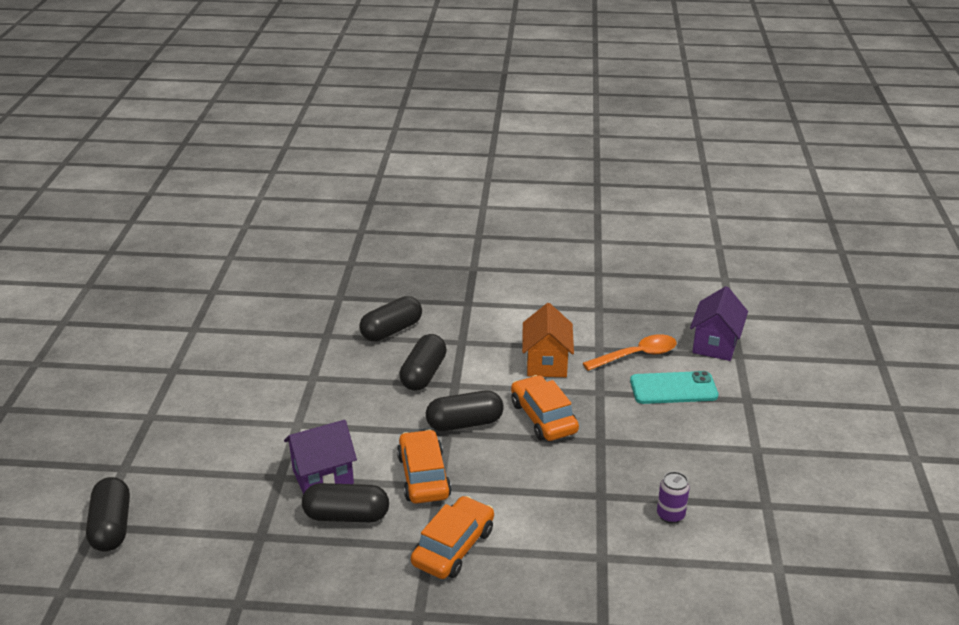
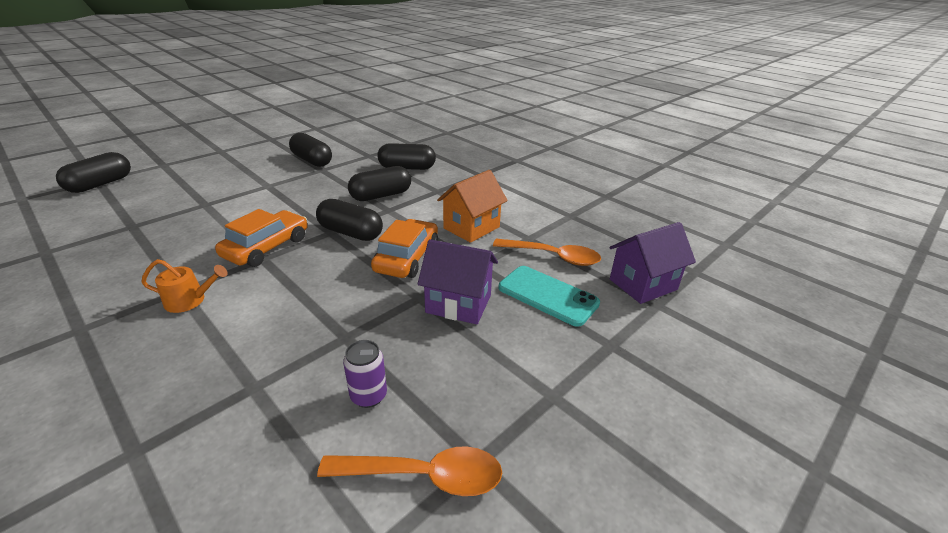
camera: 40 degrees right, 0 degrees up
purple house [284,420,357,495] -> purple house moved to [418,239,498,324]
black capsule [302,483,389,522] -> black capsule moved to [289,133,332,167]
orange car [411,496,494,579] -> orange watering can [141,259,228,313]
none -> orange spoon [317,446,502,496]

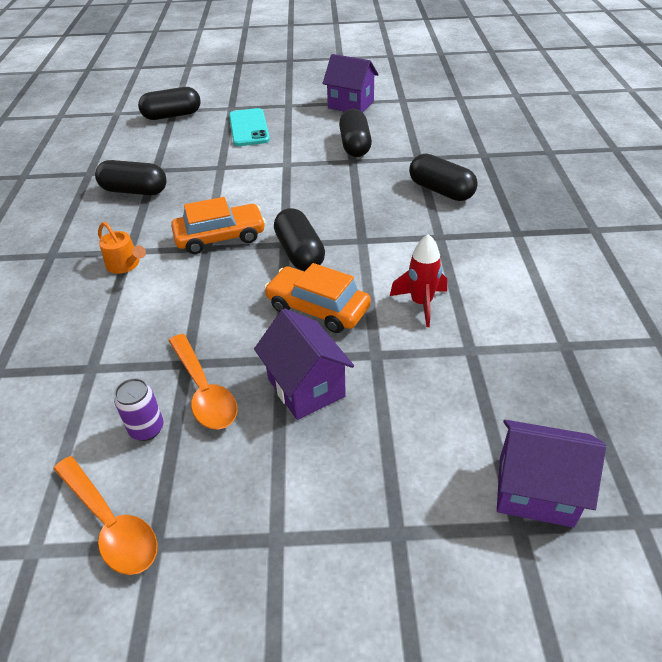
camera: 45 degrees right, 10 degrees up
black capsule [348,166,411,201] -> black capsule moved to [95,160,167,195]
orange car [371,219,438,278] -> orange car turned 120 degrees counterclockwise [264,263,371,333]
orange house [437,170,508,243] -> red rocket [390,234,447,327]
orange spoon [493,239,601,266] -> orange spoon moved to [169,334,237,430]
turquoise phone [498,266,600,327] -> turquoise phone moved to [229,108,270,146]
none -> purple house [323,54,379,112]

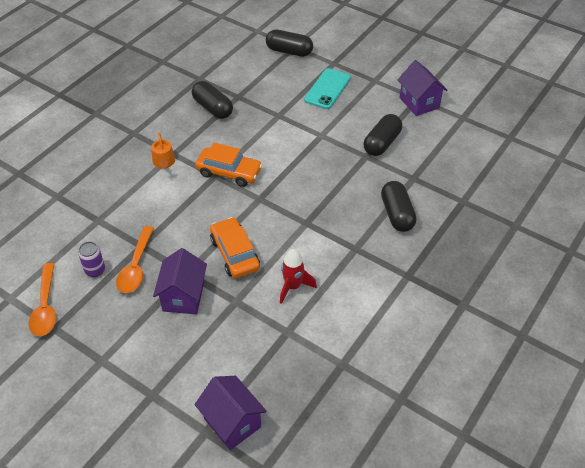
camera: 35 degrees right, 5 degrees up
black capsule [274,208,325,271] -> none

